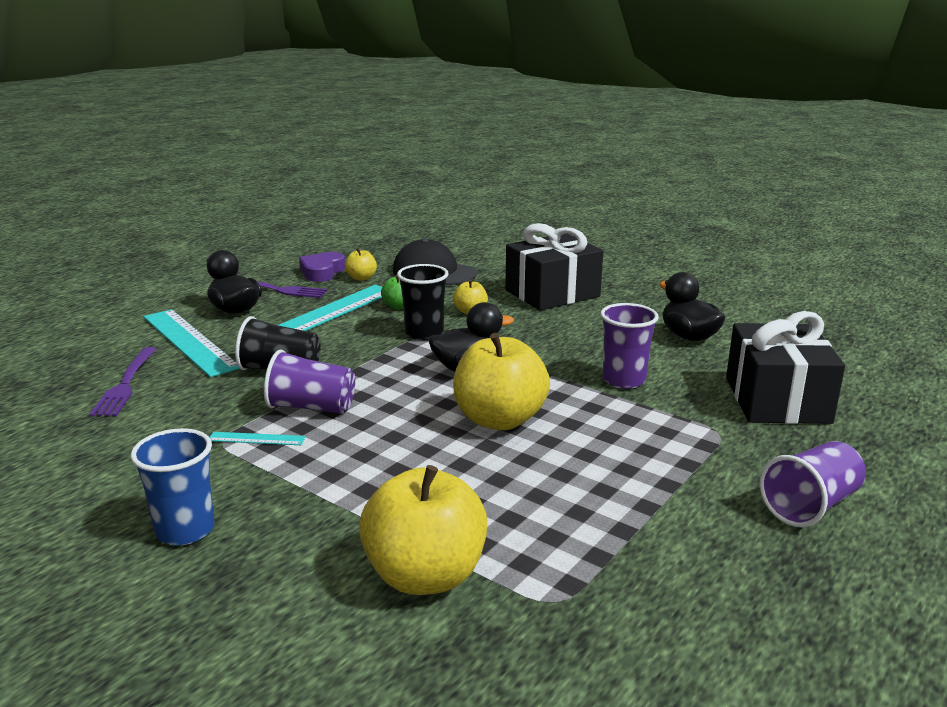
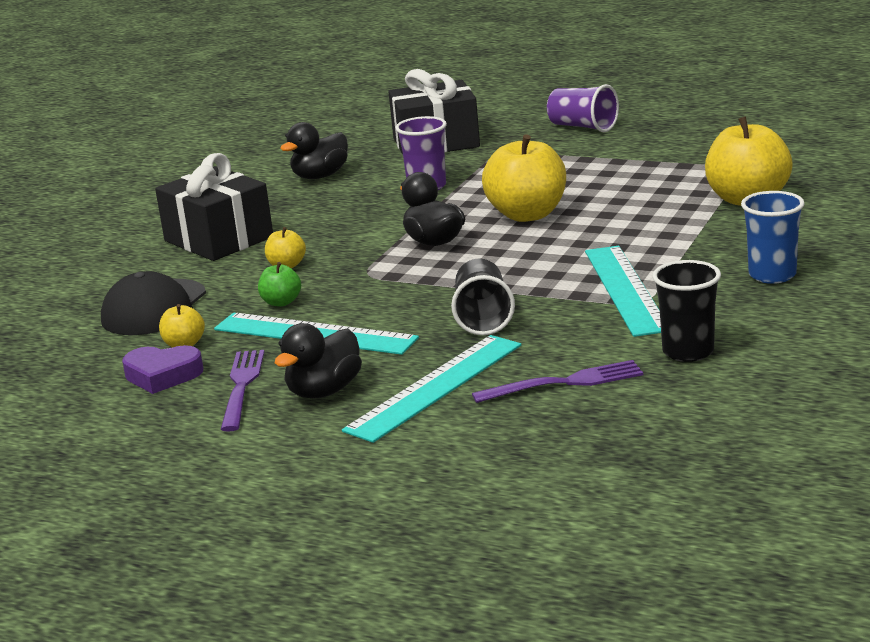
camera: 100 degrees left, 0 degrees up
turquoise ruler [209,432,306,445] -> turquoise ruler [585,246,661,337], size x2.30
purple cup [264,350,355,414] -> none
black cup [397,264,449,340] -> black cup moved to [652,260,721,362]

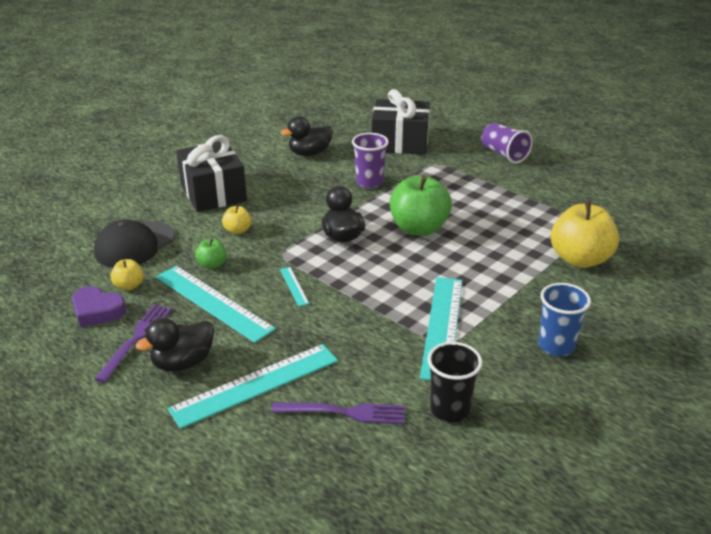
camera: 15 degrees right, 10 degrees up
black cup [451,258,515,335] -> none
yellow apple [482,134,566,222] -> green apple [390,175,452,236]
none -> turquoise ruler [280,267,310,306]

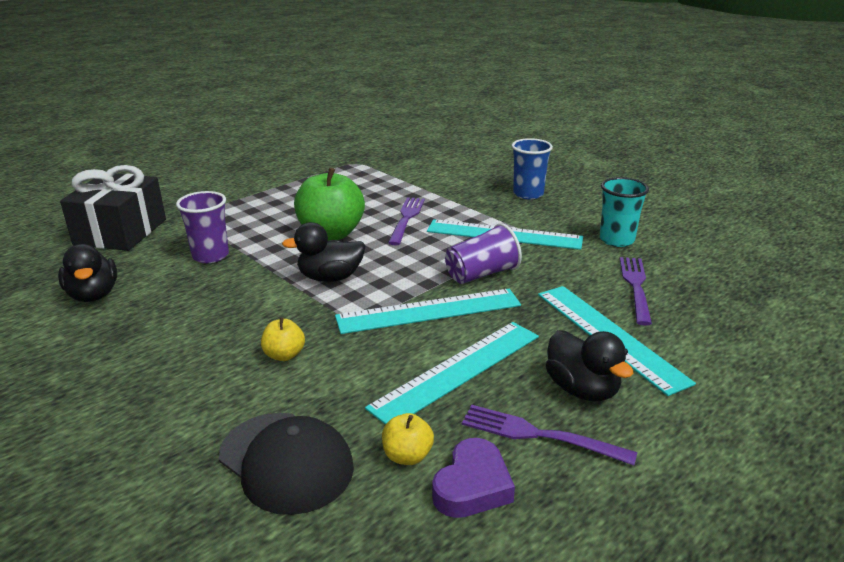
camera: 85 degrees left, 5 degrees down
black gift [176,135,247,212] -> none
green apple [195,239,227,269] -> none
turquoise ruler [280,267,310,306] -> turquoise ruler [335,289,521,334], size x2.30
black cup [427,342,482,423] -> turquoise cup [600,177,649,247]
purple cup [481,123,533,164] -> purple cup moved to [445,223,522,284]
yellow apple [551,201,619,268] -> none
none -> purple fork [388,197,425,245]

